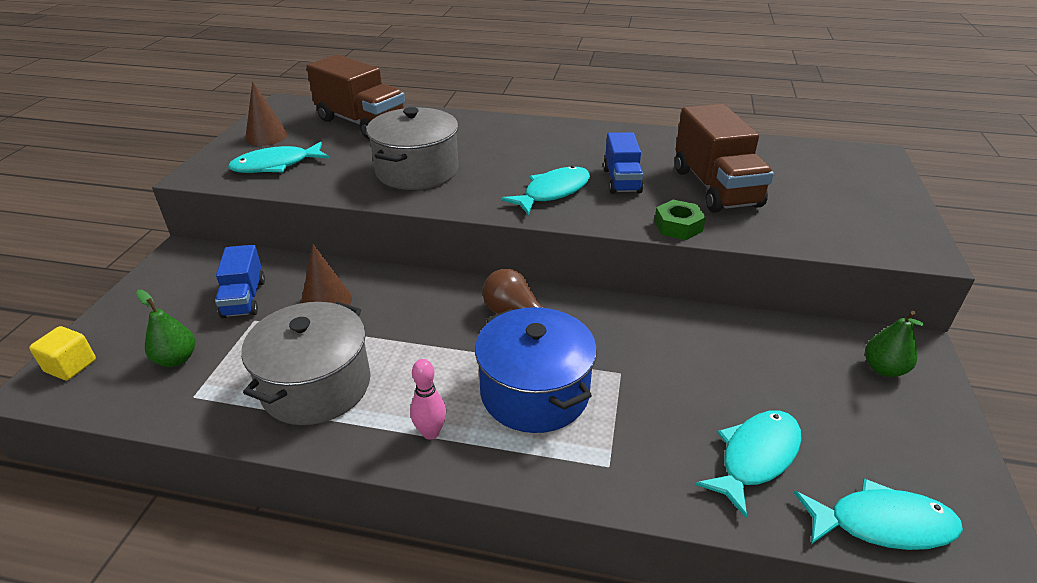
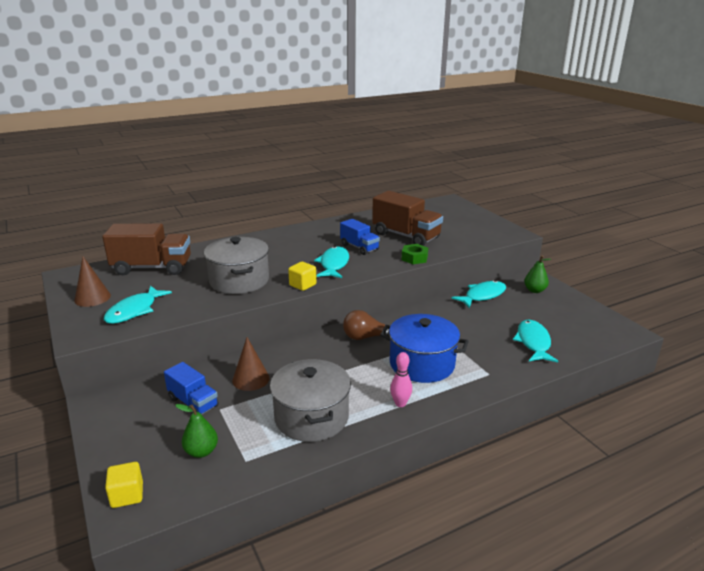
camera: 40 degrees left, 10 degrees down
turquoise fish [794,478,963,550] -> turquoise fish moved to [451,280,506,308]
none -> yellow cube [288,262,317,291]

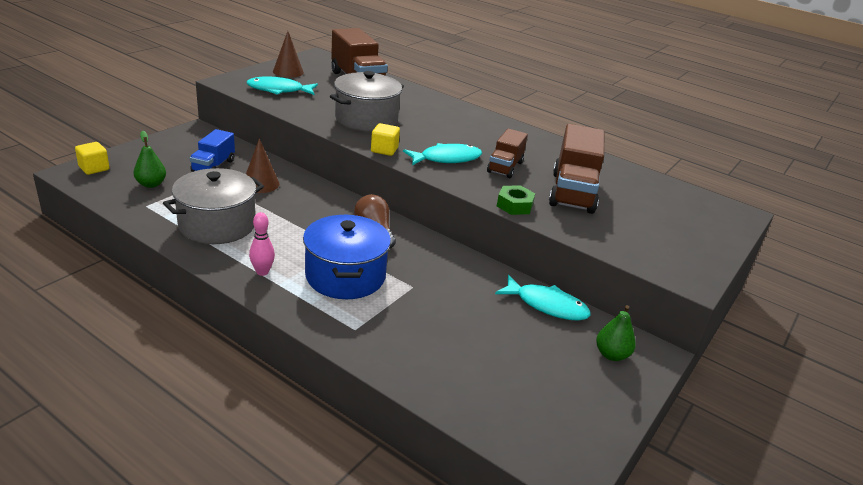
camera: 60 degrees right, 5 degrees up
blue truck [340,219,380,255] -> brown truck [487,129,528,178]
turquoise fish [513,320,558,362] -> none

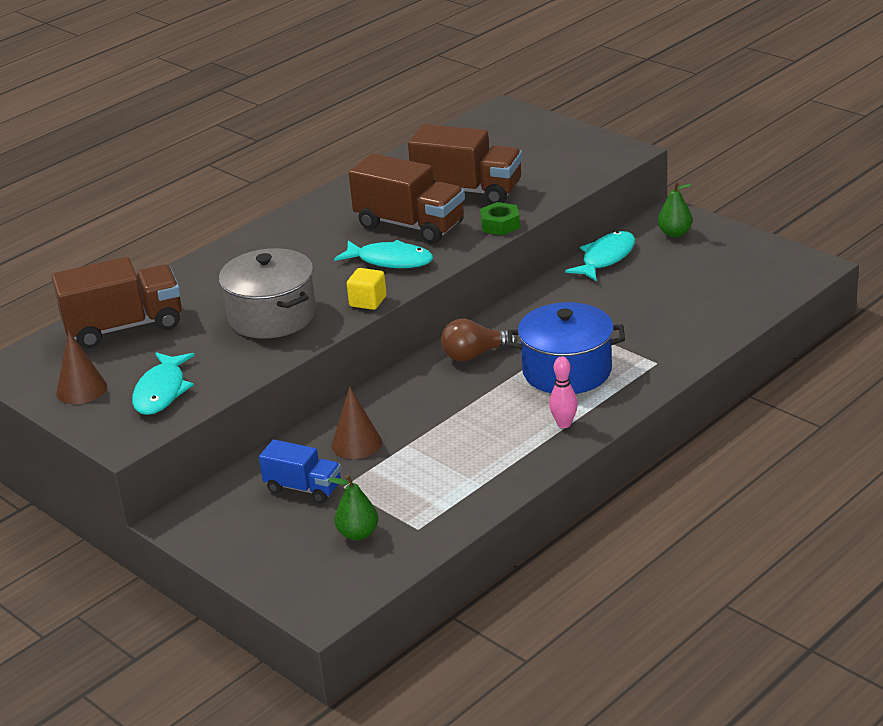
camera: 75 degrees left, 0 degrees up
yellow cube [75,142,110,175] -> none
grey pot [163,168,264,244] -> none
turquoise fish [403,143,482,165] -> turquoise fish turned 120 degrees clockwise [334,240,433,268]
brown truck [487,129,528,178] -> brown truck [349,153,465,244], size x1.68

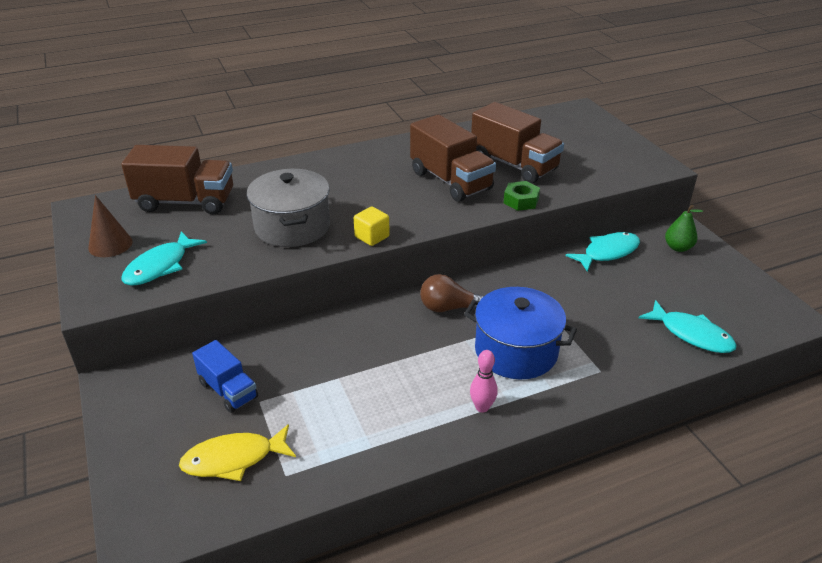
camera: 20 degrees right, 5 degrees up
green pear [329,475,378,540] -> yellow fish [179,424,296,481]
brown cone [332,386,382,459] -> none
turquoise fish [334,240,433,268] -> turquoise fish moved to [639,300,737,353]

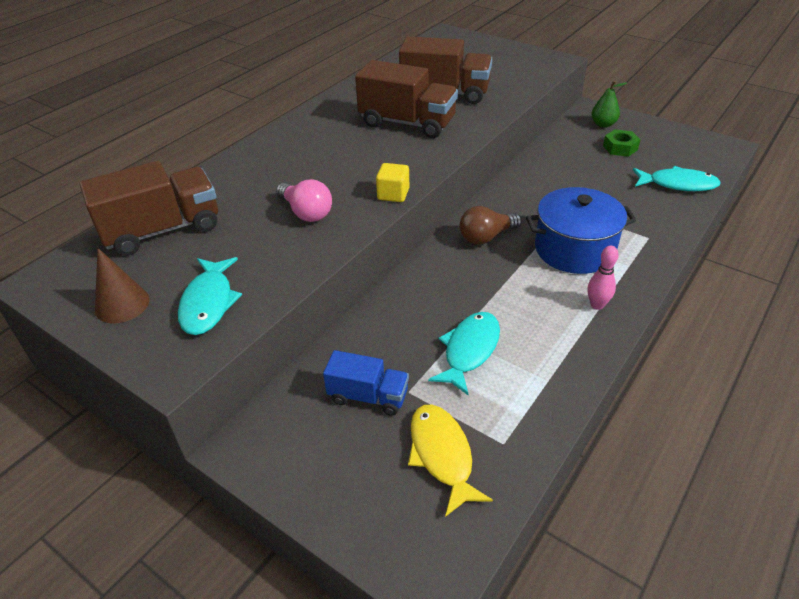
camera: 30 degrees left, 5 degrees up
yellow fish [179,424,296,481] -> yellow fish turned 120 degrees clockwise [408,405,493,517]
grey pot [247,169,330,247] -> pink light bulb [276,179,332,222]
green nut [503,181,540,211] -> green nut moved to [603,129,640,157]
turquoise fish [566,232,640,272] -> turquoise fish moved to [428,312,500,395]

